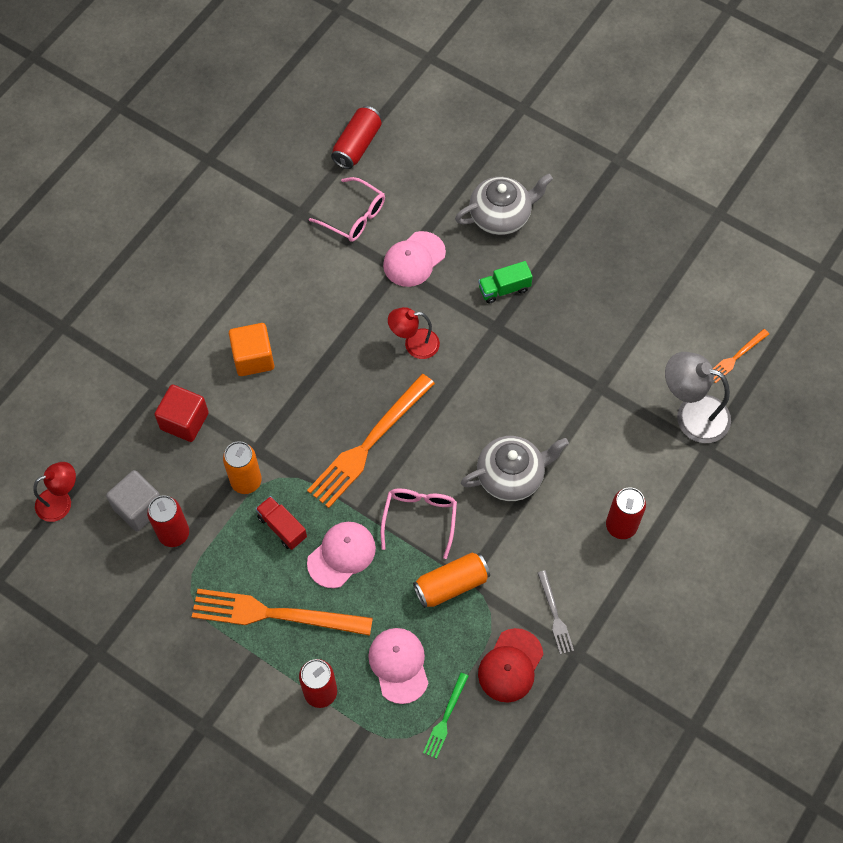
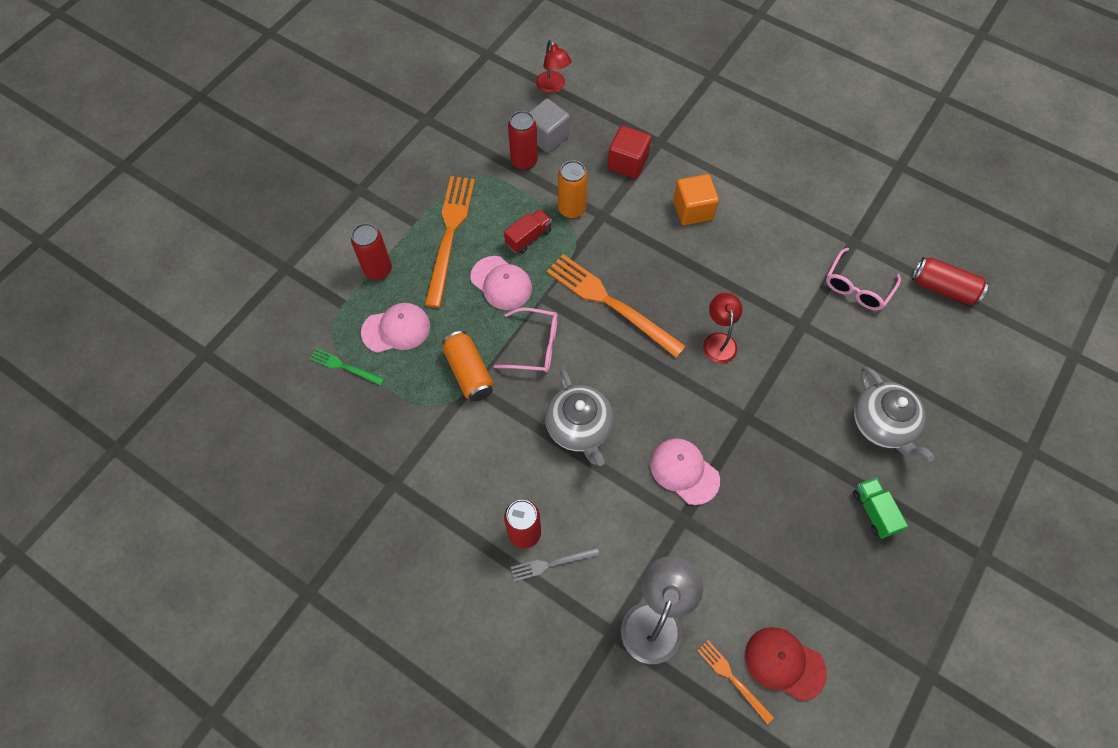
camera: 90 degrees right, 0 degrees up
pink cap [383,231,446,287] -> pink cap moved to [650,439,720,505]
green truck [478,261,533,304] -> green truck moved to [853,478,908,539]
red cap [478,628,543,703] -> red cap moved to [745,627,827,701]
grey fork [538,571,574,654] -> grey fork moved to [511,547,599,582]

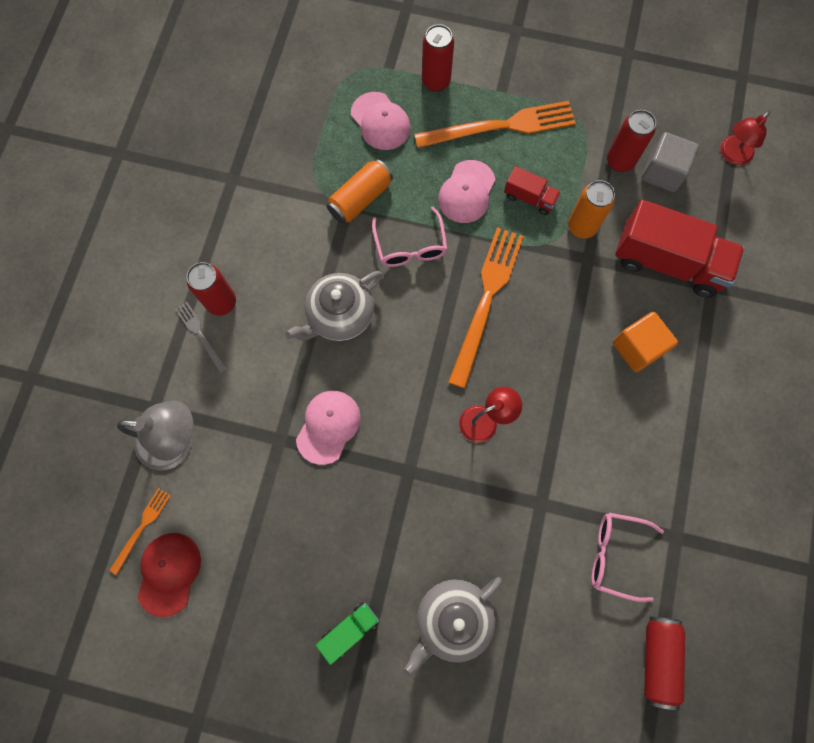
camera: 70 degrees right, 10 degrees up
green fork [310,348,385,386] -> none
red cube [608,125,651,179] -> red truck [615,200,745,298]

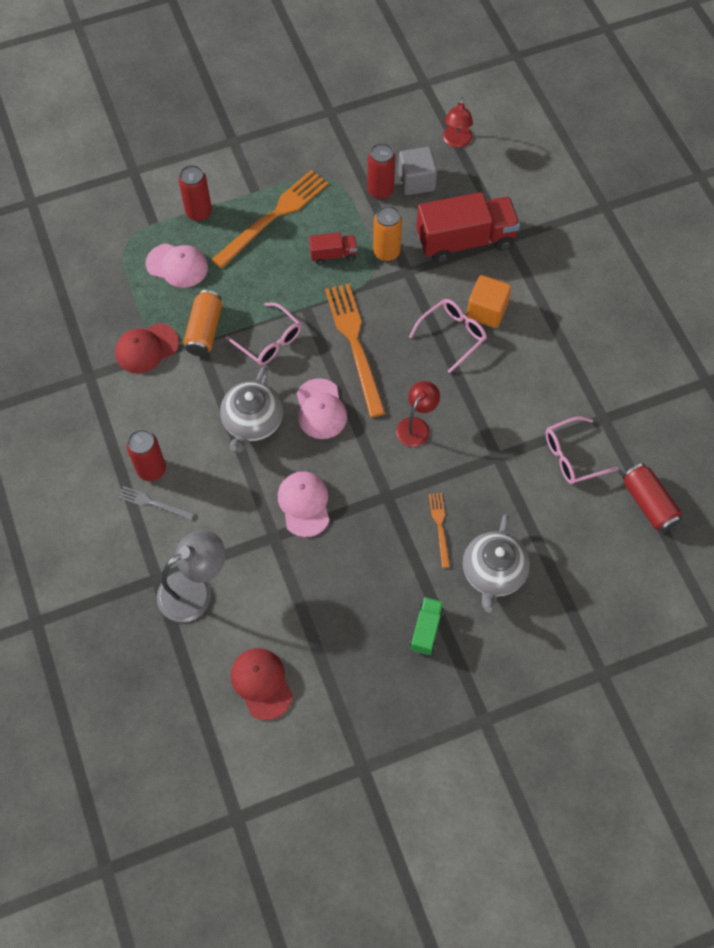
camera: 35 degrees left, 10 degrees down
orange fork [109,488,171,575] -> orange fork moved to [429,493,450,568]
pink cap [438,160,496,223] -> pink cap moved to [297,378,347,439]
none -> red cap [115,323,179,373]
none -> pink glasses [409,299,487,373]

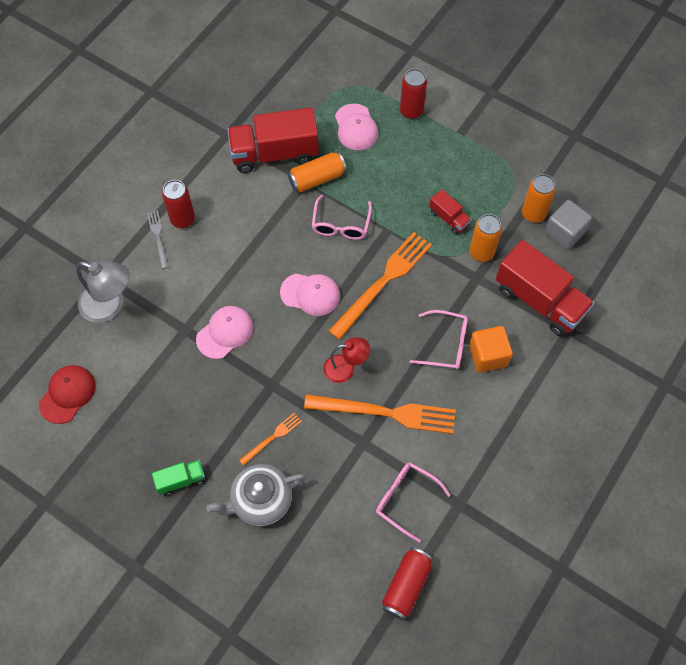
camera: 55 degrees right, 0 degrees up
red cap [115,323,179,373] -> red truck [227,108,319,173]
orange fork [211,170,329,268] -> orange fork moved to [304,394,456,434]
grey teapot [220,366,283,452] -> none
pink cap [297,378,347,439] -> pink cap turned 120 degrees counterclockwise [280,274,340,316]
red can [367,143,395,200] -> orange can [522,174,556,223]
red lamp [443,98,473,148] -> none

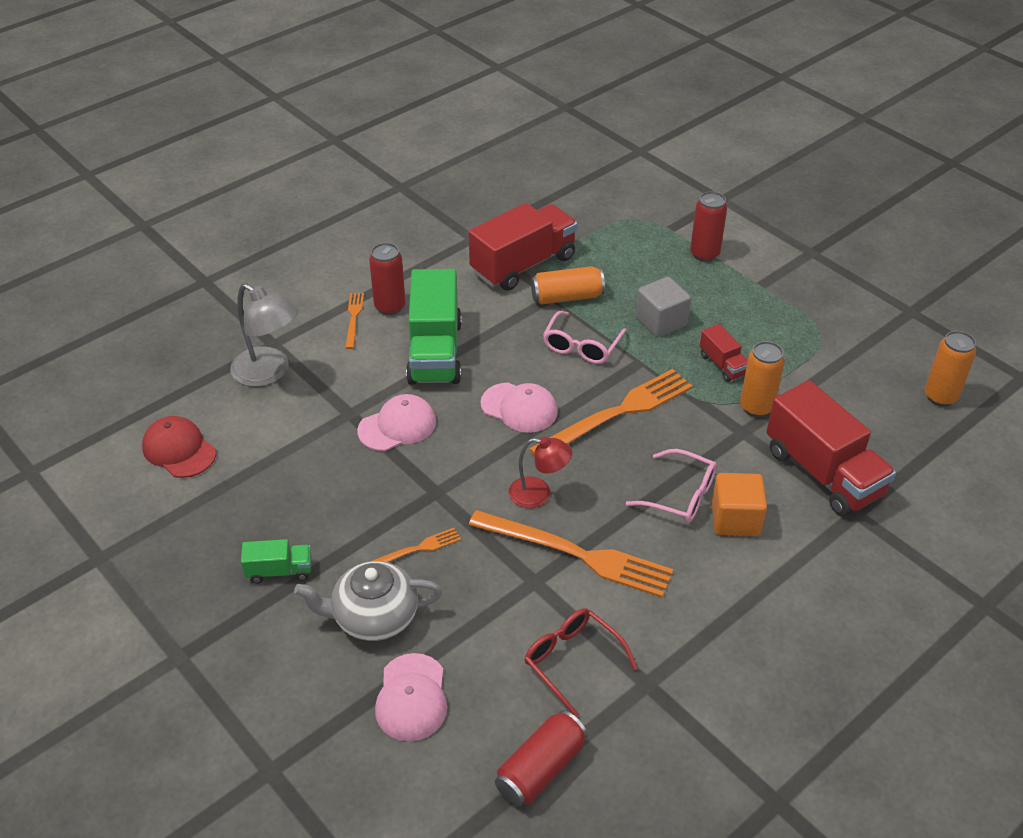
camera: 15 degrees right, 20 degrees down
red cap [39,365,95,424] -> red cap turned 90 degrees counterclockwise [142,416,216,478]
grey fork [147,211,168,269] -> orange fork [345,293,364,349]
red truck [227,108,319,173] -> red truck turned 135 degrees clockwise [469,203,577,291]
pink cap [335,103,379,150] -> pink cap moved to [375,653,447,741]
pink glasses [376,462,450,543] -> red glasses [524,608,637,717]
orange can [522,174,556,223] -> orange can moved to [925,331,976,406]
grey cube [544,200,592,250] -> grey cube moved to [636,277,691,337]
none -> green truck [406,269,462,385]

